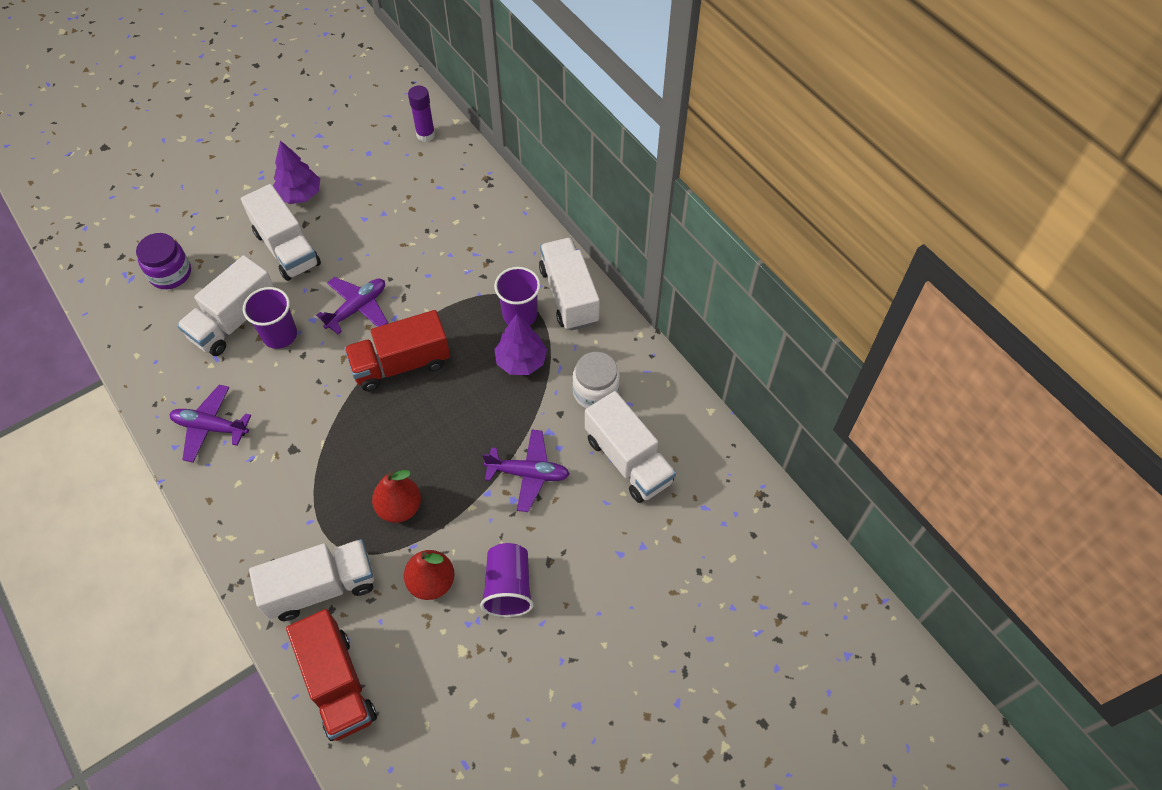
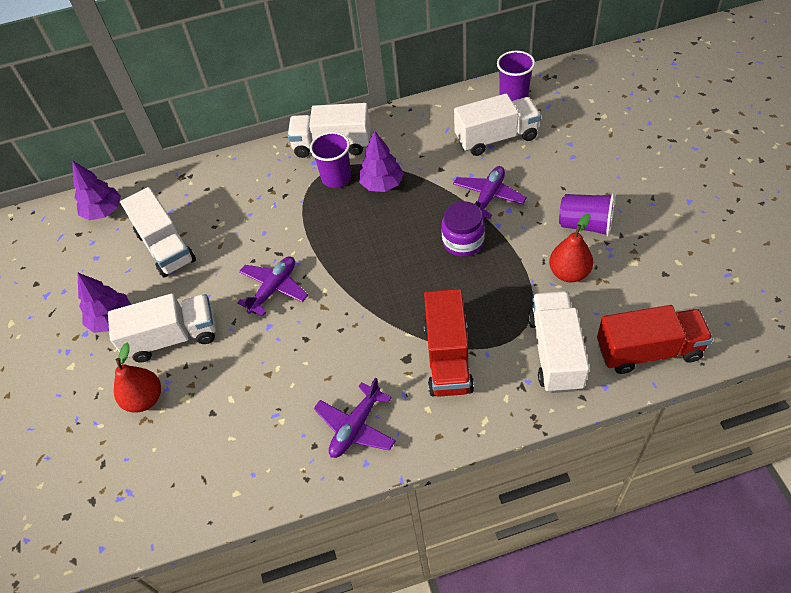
camera: 65 degrees left, 5 degrees down
purple jar [136,233,191,289] -> purple jar moved to [442,201,485,257]
white truck [177,255,274,356] -> white truck moved to [120,187,196,278]
purple cup [243,287,297,349] -> purple cup moved to [497,51,535,101]
purple plane [316,277,388,334] -> purple plane turned 60 degrees clockwise [237,257,308,316]
red truck [344,310,450,391] -> red truck moved to [424,289,474,397]
red pear [372,470,421,523] -> red pear moved to [114,343,161,413]
purple glue stick [408,86,435,142] -> purple tree [72,161,121,220]
white jar [572,352,620,408] -> none

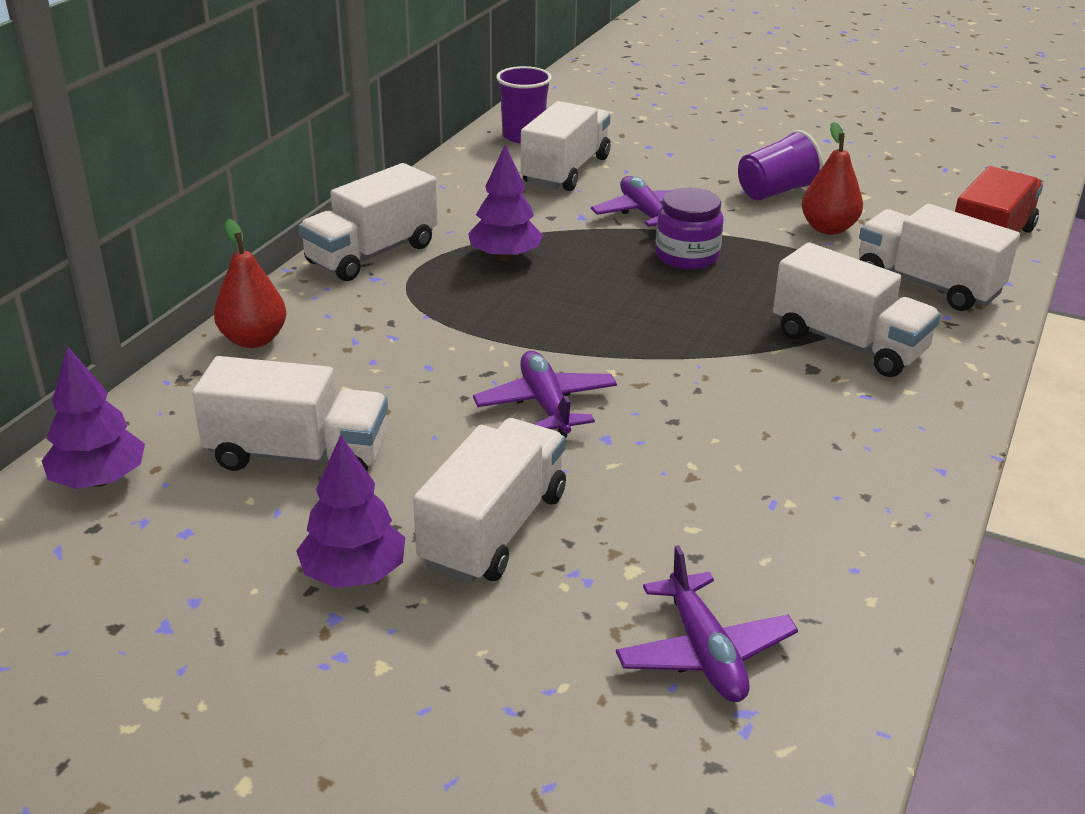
camera: 55 degrees left, 20 degrees down
red pear [114,343,161,413] -> red pear moved to [214,219,287,348]
purple cup [310,132,351,188] -> none
purple plane [314,377,396,458] -> purple plane moved to [616,545,798,702]
red truck [424,289,474,397] -> white truck [773,242,941,377]

